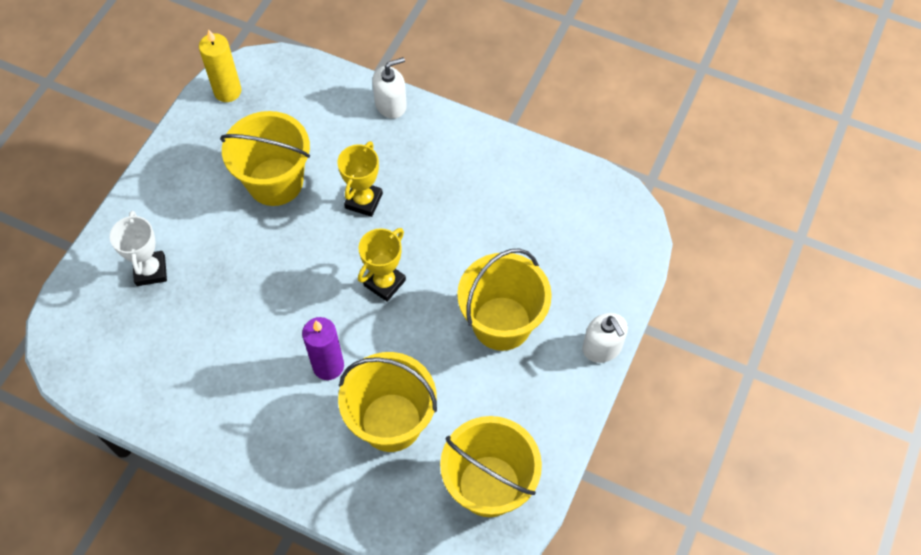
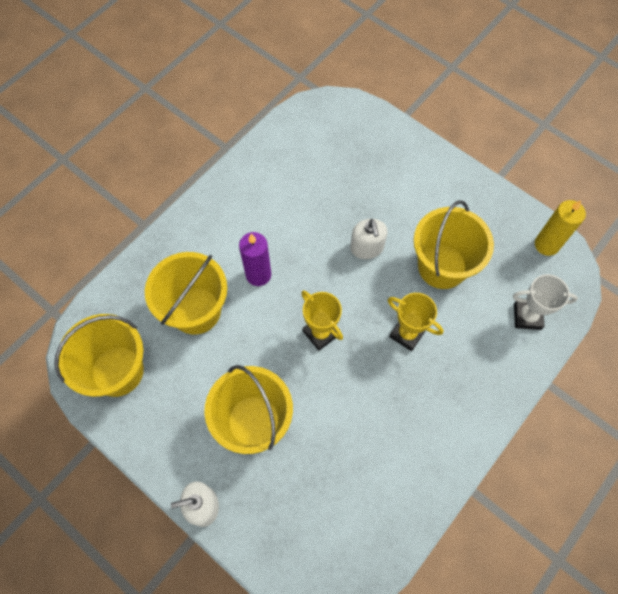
camera: 105 degrees right, 5 degrees up
white trophy [110,211,167,286] -> white trophy moved to [513,274,578,330]
white soap dispenser [372,57,407,119] -> white soap dispenser moved to [350,219,388,259]

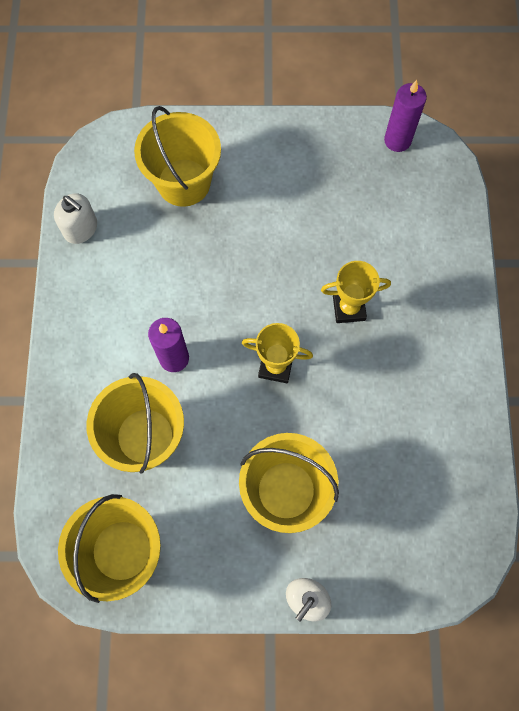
camera: 40 degrees left, 5 degrees up
white soap dispenser [350,219,388,259] -> white soap dispenser moved to [54,194,97,244]
yellow bucket [414,200,494,289] -> yellow bucket moved to [134,106,221,207]
white trophy [513,274,578,330] -> none
yellow candle [535,200,586,256] -> purple candle [384,80,427,152]

